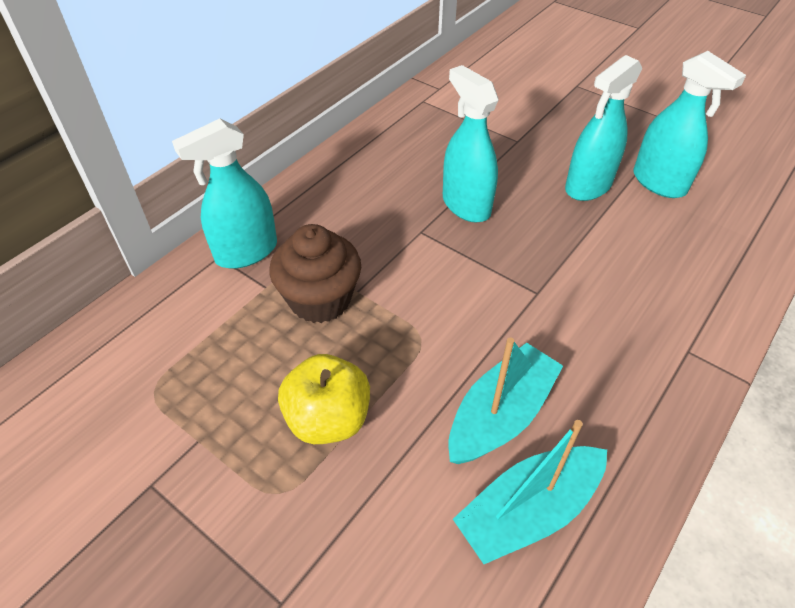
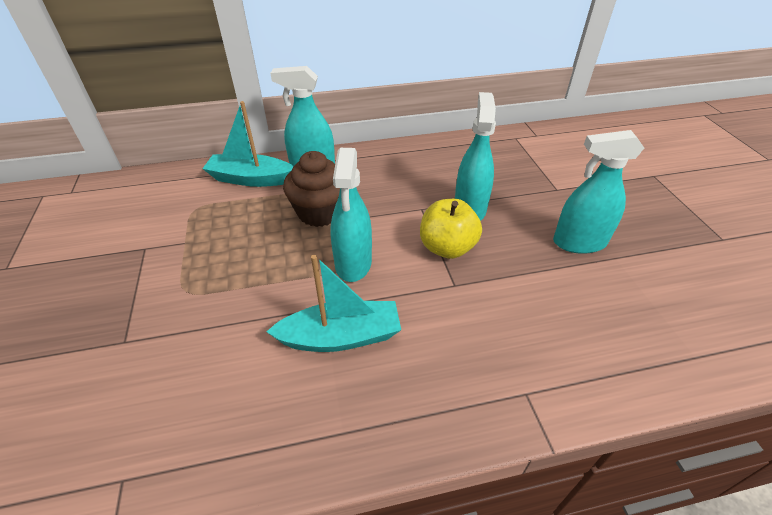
camera: 40 degrees right, 5 degrees down
yellow apple [278,354,370,444] -> yellow apple moved to [420,199,482,259]
turquoise boat [453,420,607,564] -> turquoise boat moved to [202,101,294,187]
turquoise spray bottle [633,51,746,198] -> turquoise spray bottle moved to [330,148,372,282]

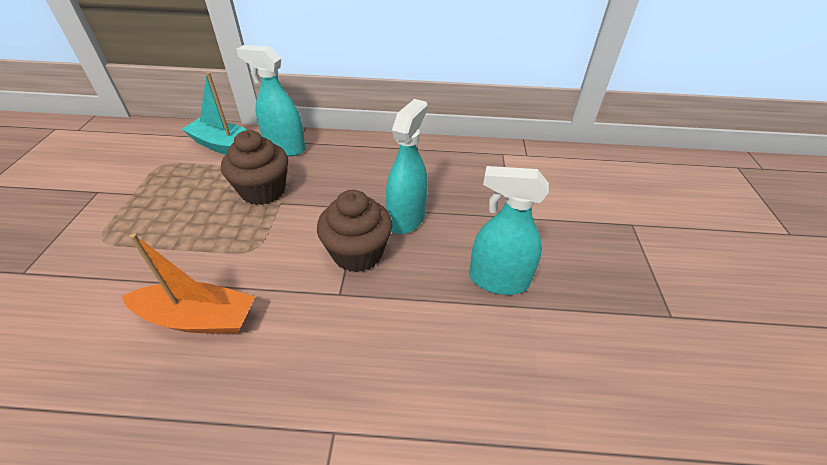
camera: 15 degrees right, 0 degrees up
turquoise boat [266,255,401,352] -> orange boat [122,233,255,334]
turquoise spray bottle [330,148,372,282] -> none
yellow apple [420,199,482,259] -> brown cupcake [317,190,392,272]

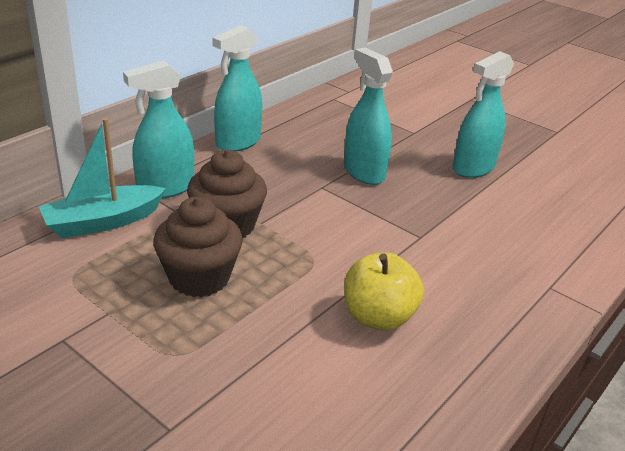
camera: 55 degrees left, 10 degrees down
orange boat [122,233,255,334] -> yellow apple [344,252,424,331]
brown cupcake [317,190,392,272] -> brown cupcake moved to [153,196,243,297]
none -> turquoise spray bottle [212,25,262,151]

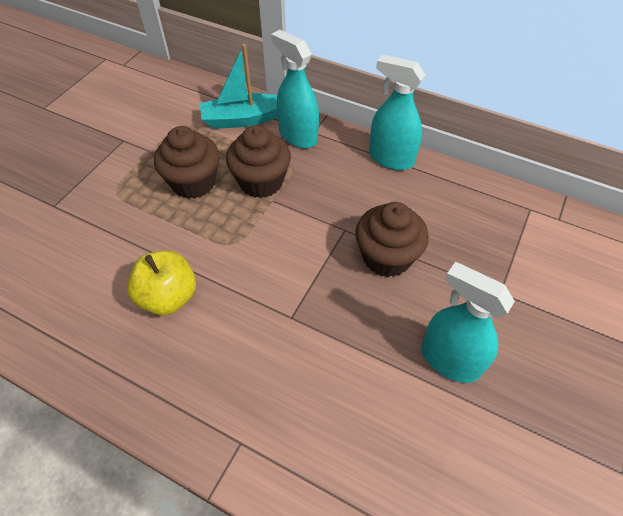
camera: 80 degrees right, 20 degrees up
turquoise boat [39,118,166,238] -> turquoise boat turned 60 degrees counterclockwise [200,44,278,129]
turquoise spray bottle [344,48,393,185] -> brown cupcake [355,202,429,277]

